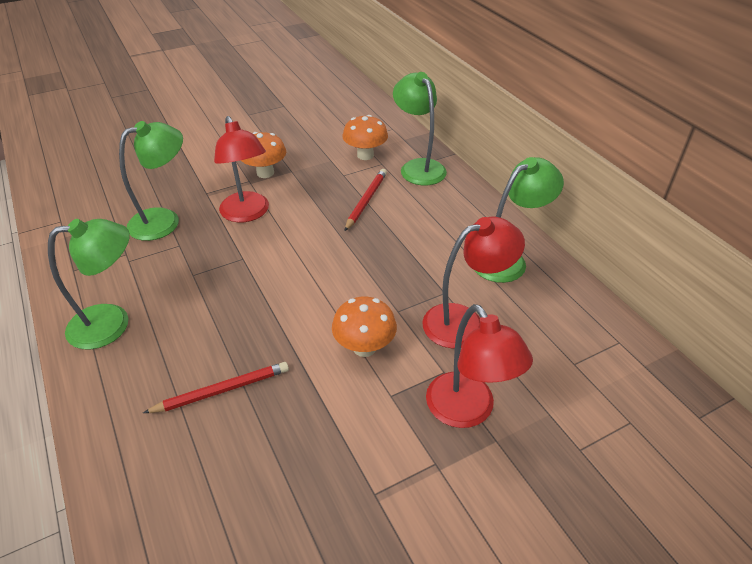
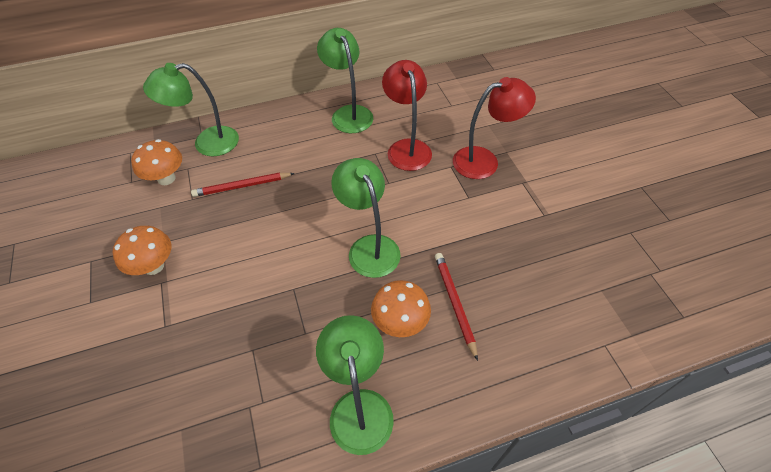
camera: 80 degrees left, 10 degrees up
green lamp [119,121,183,241] -> green lamp moved to [331,158,401,278]
red lamp [214,116,269,223] -> none
orange mushroom [332,297,397,357] -> orange mushroom moved to [371,280,431,337]
red pencil [344,169,387,231] -> red pencil turned 45 degrees counterclockwise [191,172,295,197]

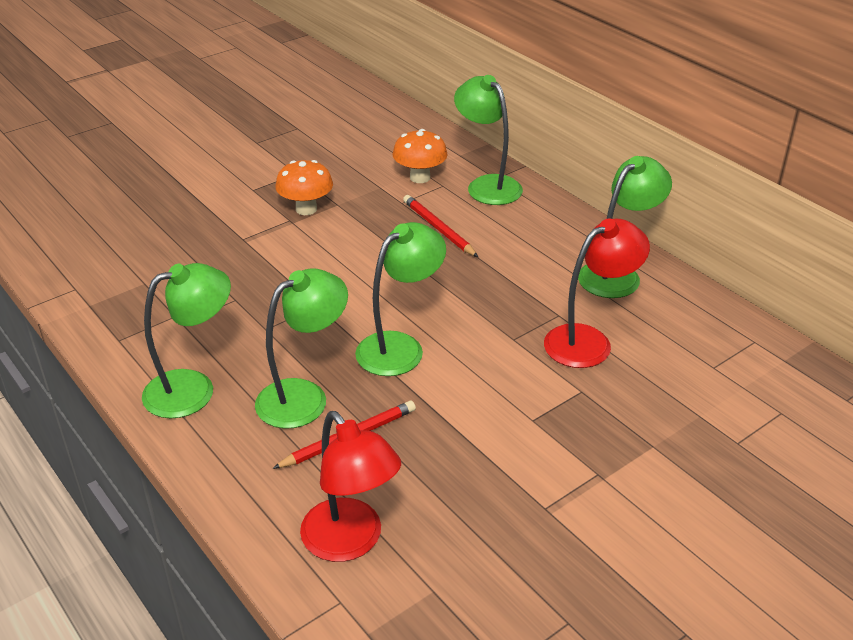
camera: 70 degrees right, 15 degrees down
orange mushroom [371,280,431,337] -> green lamp [255,268,348,429]
red lamp [453,77,536,179] -> red lamp moved to [300,411,401,562]

